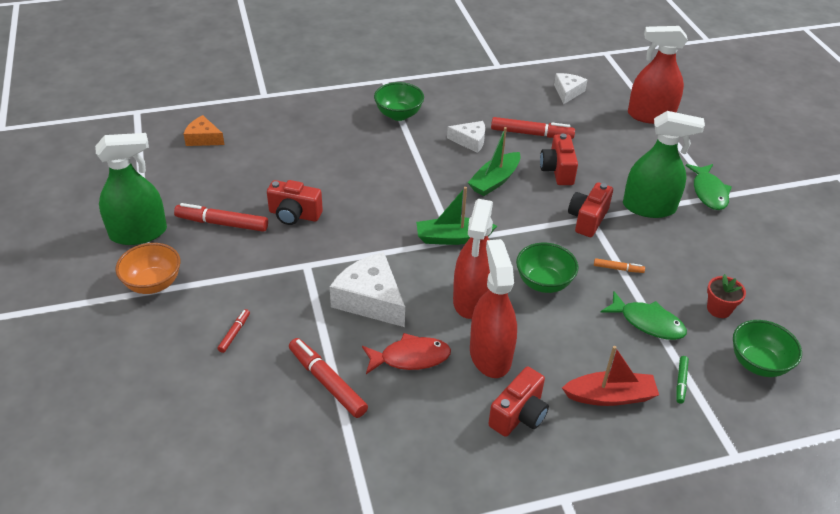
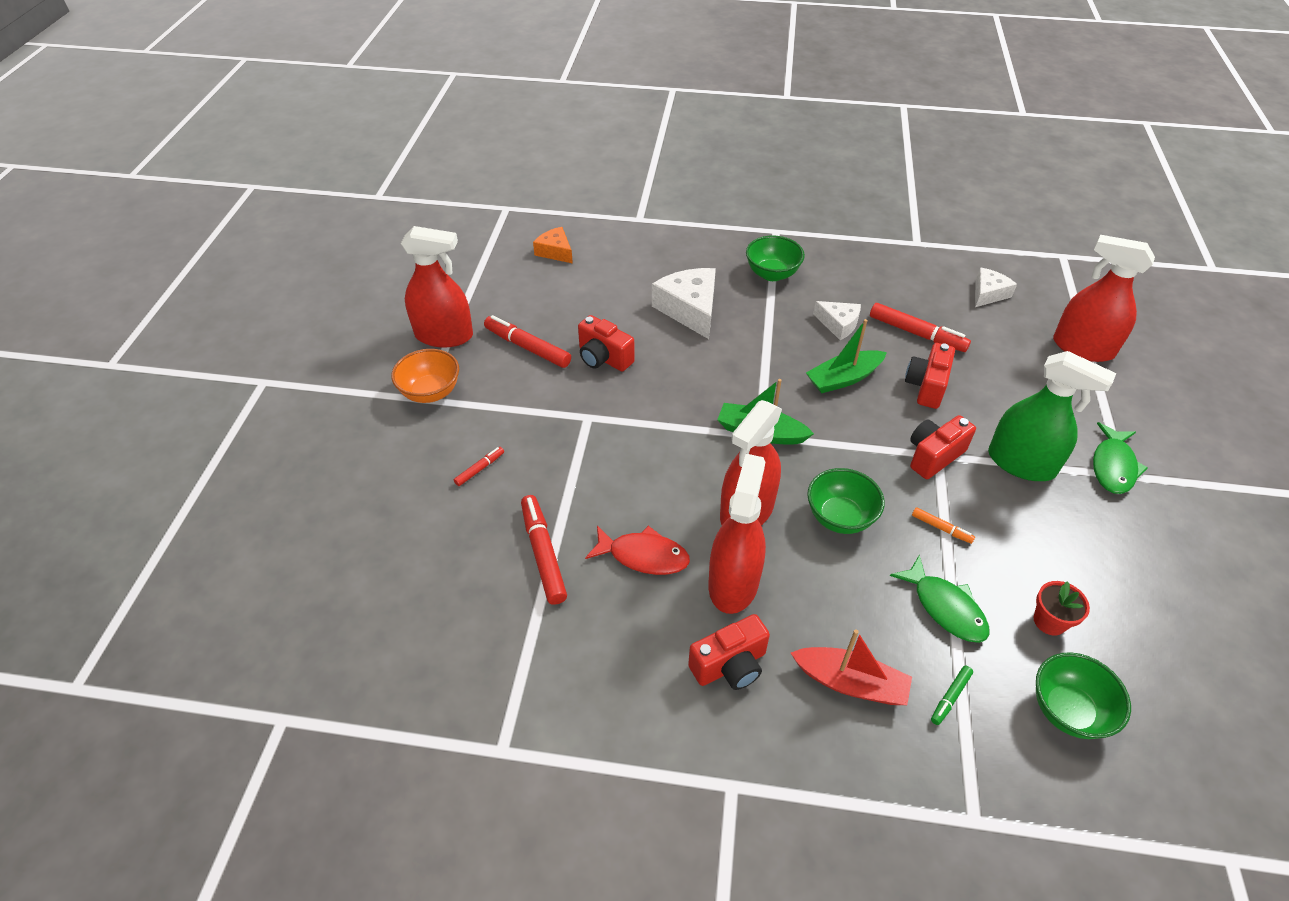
camera: 25 degrees right, 5 degrees up
green spray bottle [95,133,167,245] -> red spray bottle [401,226,473,348]
white cheese [330,252,405,327] -> white cheese moved to [652,268,716,339]

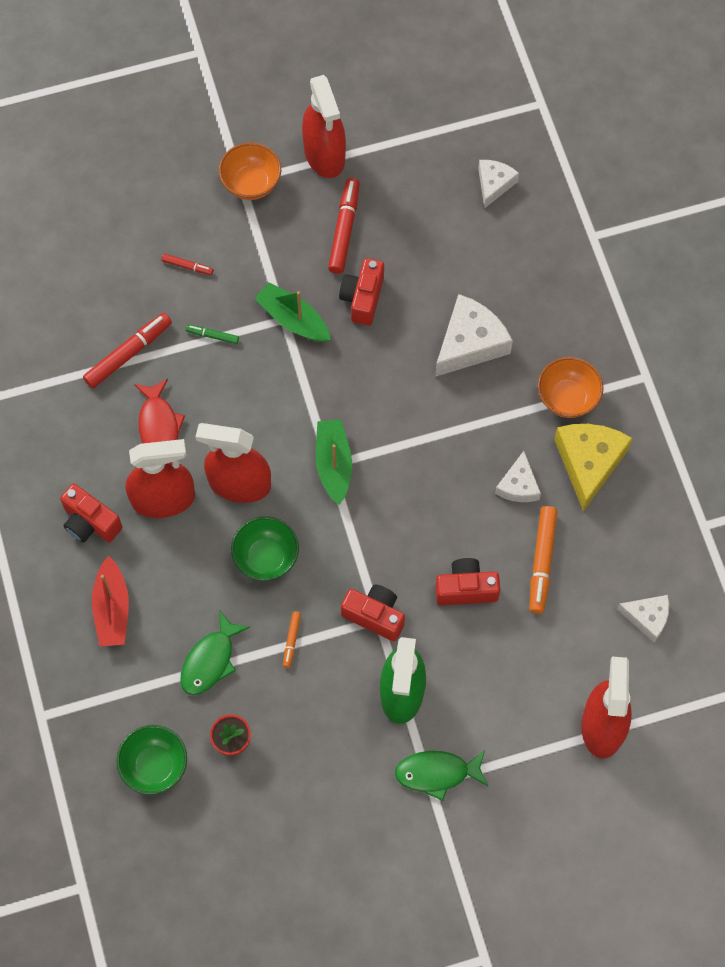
camera: 65 degrees right, 20 degrees up
orange cheese [533,227,573,264] -> white cheese [478,160,519,209]
green bowl [746,236,805,281] -> orange bowl [538,357,604,418]
green boat [806,319,887,393] -> green boat moved to [254,282,331,342]
red marker [870,303,971,352] -> orange marker [529,506,558,614]
green marker [931,666,973,725] -> green marker moved to [186,325,239,344]
none -> yellow cheese [554,424,633,511]

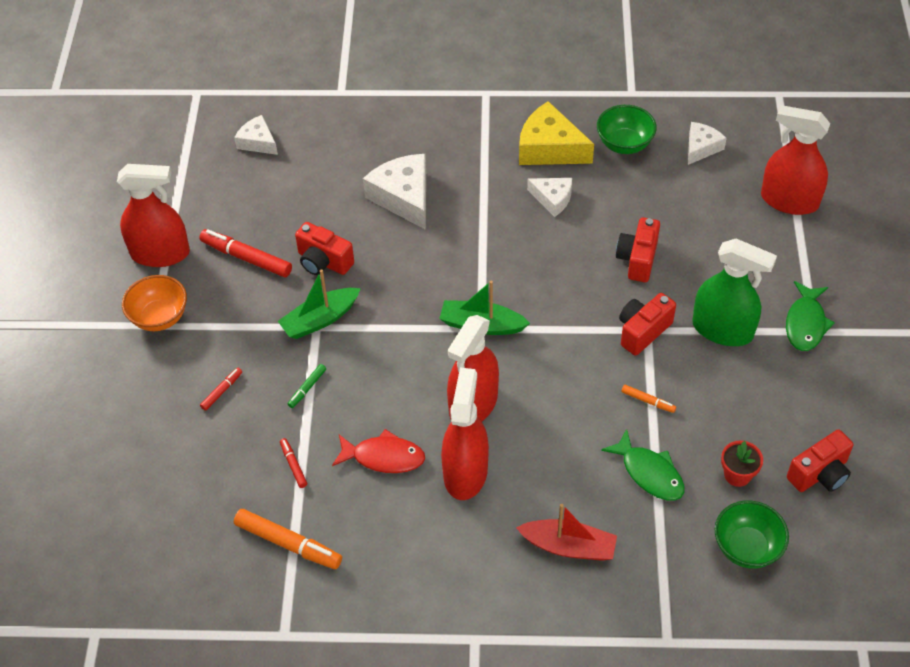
camera: 70 degrees left, 15 degrees down
red camera [60,483,122,543] -> red camera moved to [787,429,853,492]
red marker [83,313,172,388] -> red marker [280,438,307,488], size x0.51
green bowl [231,516,299,581] -> green bowl moved to [597,105,657,154]
orange marker [529,506,558,614] -> orange marker moved to [234,509,342,569]
orange bowl [538,357,604,418] -> none

